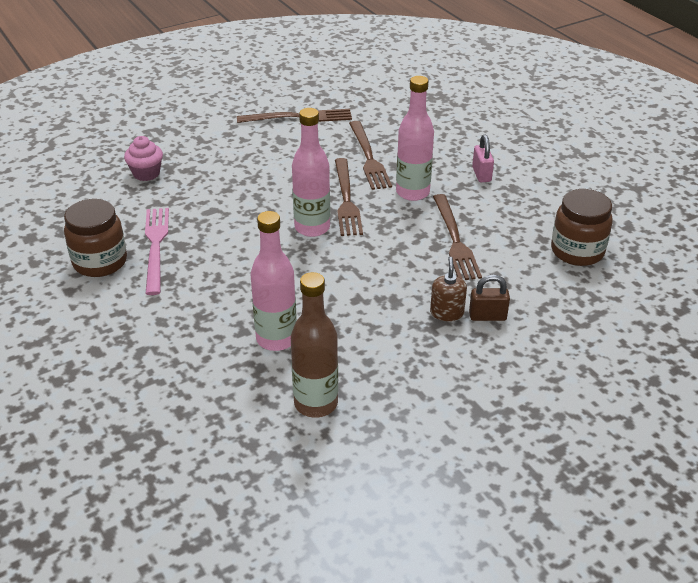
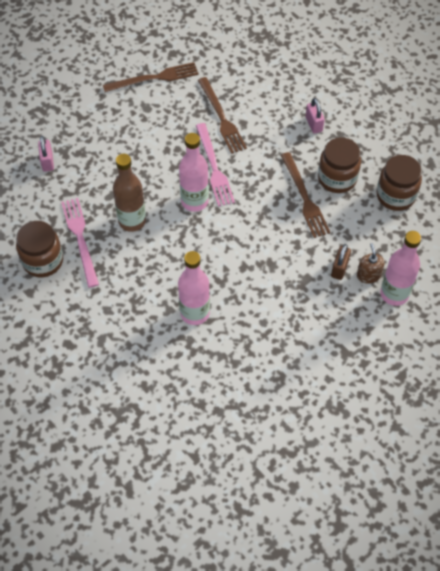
camera: 10 degrees left, 20 degrees up
pink cupcake [124,136,163,181] -> pink padlock [38,136,54,172]
brown bottle [291,272,338,418] -> brown bottle moved to [113,154,146,232]
brown fork [335,158,363,236] -> pink fork [196,123,235,207]
pink bottle [396,76,434,201] -> pink bottle moved to [380,231,421,306]
brown soap dispenser [430,257,467,321] -> brown soap dispenser moved to [357,243,385,284]
brown padlock [469,274,510,321] -> brown padlock turned 60 degrees counterclockwise [331,244,351,280]
none -> brown jar [318,137,361,193]

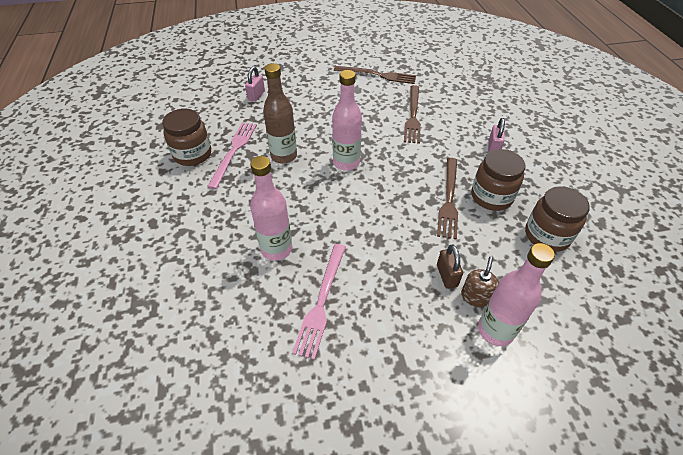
camera: 30 degrees right, 10 degrees down
pink fork [196,123,235,207] -> pink fork moved to [292,244,346,360]
brown padlock [331,244,351,280] -> brown padlock turned 60 degrees counterclockwise [437,245,463,289]

